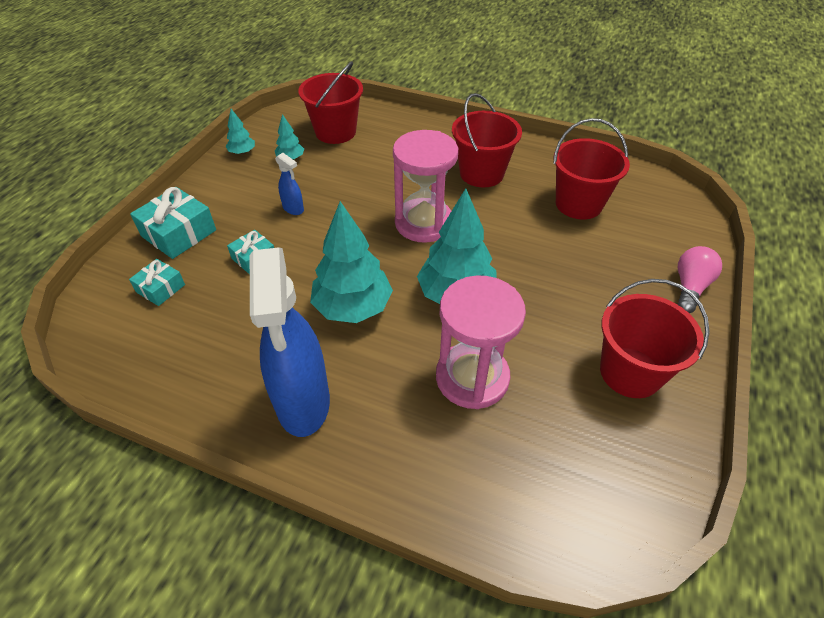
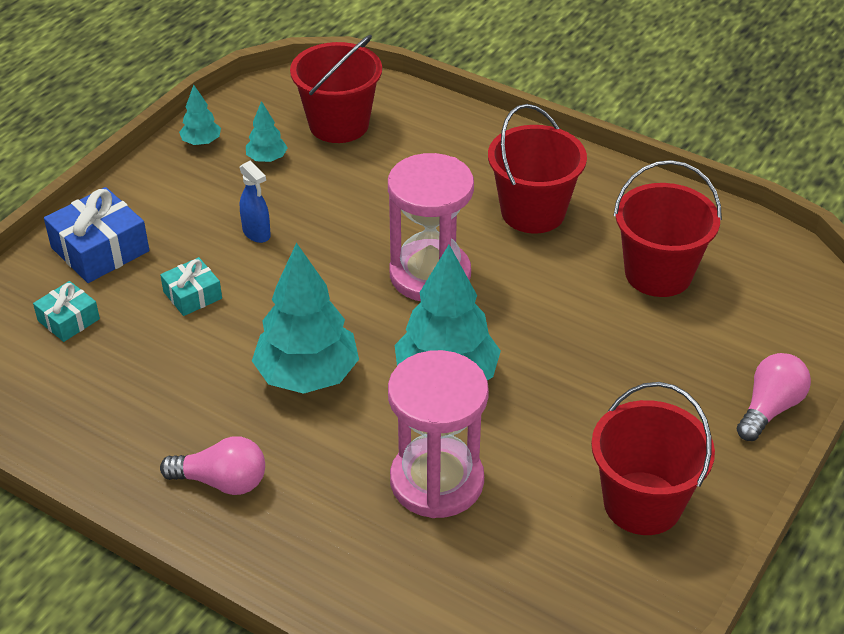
camera: 10 degrees right, 5 degrees down
turquoise gift [130,187,216,259] -> blue gift [44,187,149,283]
blue spray bottle [250,247,330,437] -> pink light bulb [160,436,265,495]

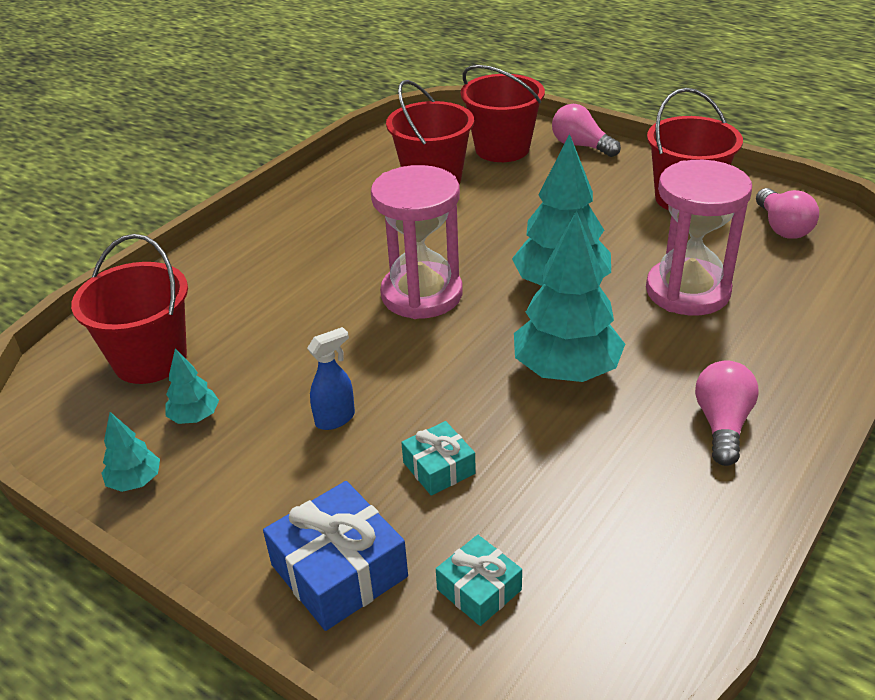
camera: 85 degrees left, 5 degrees down
red bucket [488,104,587,233] -> red bucket moved to [461,65,545,162]
none -> pink light bulb [756,188,819,239]

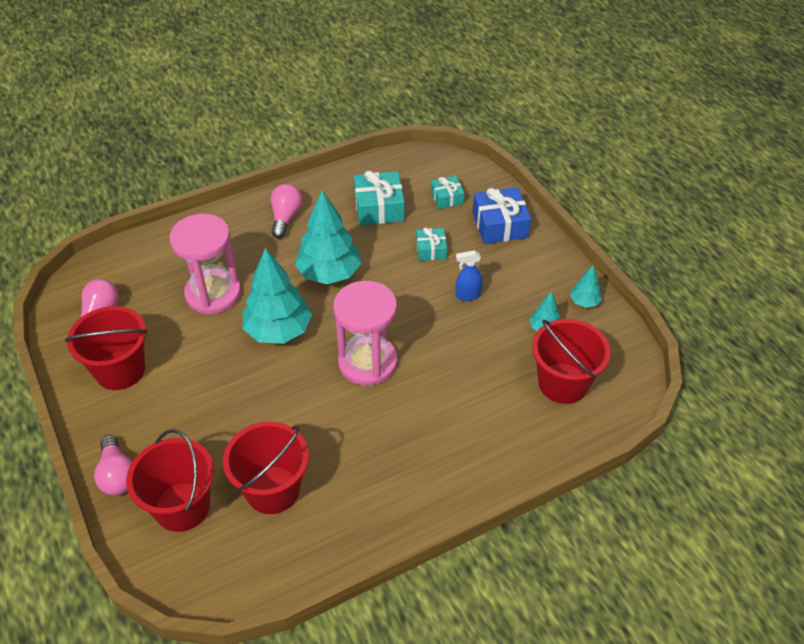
camera: 155 degrees left, 10 degrees up
pink light bulb [695,360,759,466] -> pink light bulb turned 150 degrees clockwise [271,184,303,239]
none -> turquoise gift [354,171,405,225]

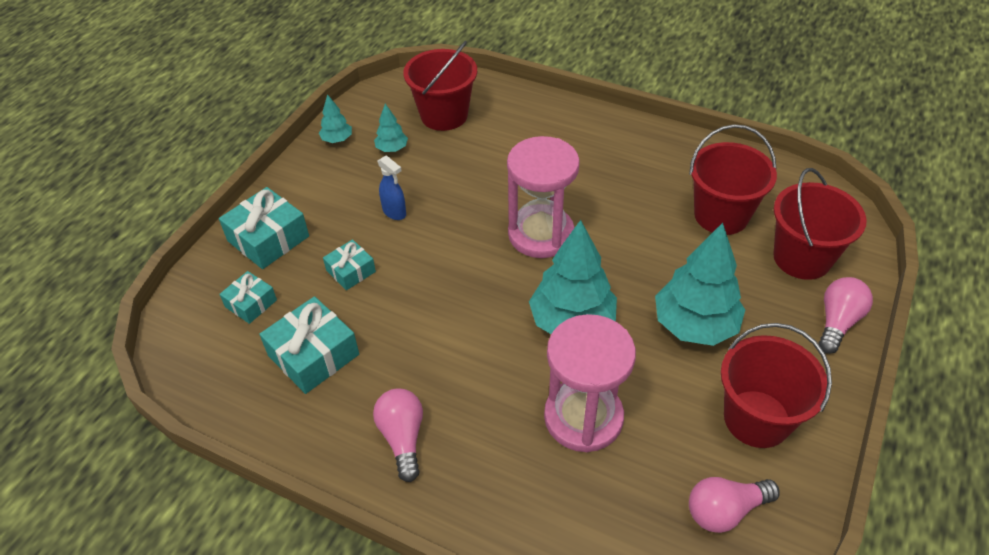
camera: 125 degrees left, 0 degrees up
pink light bulb [271,184,303,239] -> pink light bulb turned 105 degrees clockwise [373,389,423,482]
turquoise tree [295,190,361,284] -> turquoise tree moved to [655,223,745,346]
blue gift [473,187,531,244] -> turquoise gift [219,187,309,269]

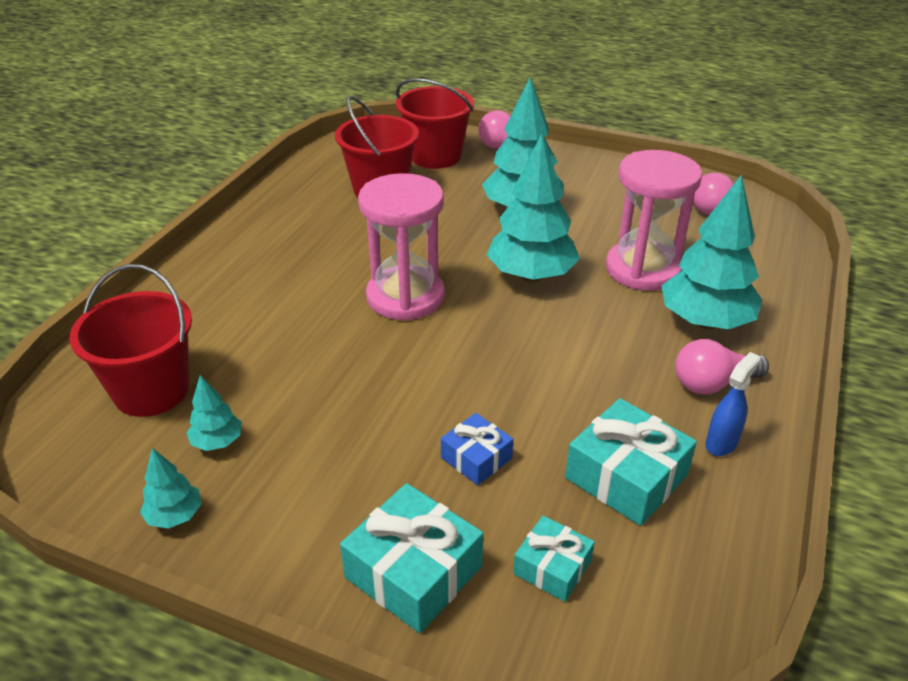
camera: 95 degrees left, 10 degrees down
turquoise gift [323,239,376,290] -> blue gift [441,413,513,485]
blue spray bottle [378,155,406,220] -> blue spray bottle moved to [705,352,761,456]
red bucket [721,323,832,448] -> none
none -> turquoise tree [661,174,763,329]

